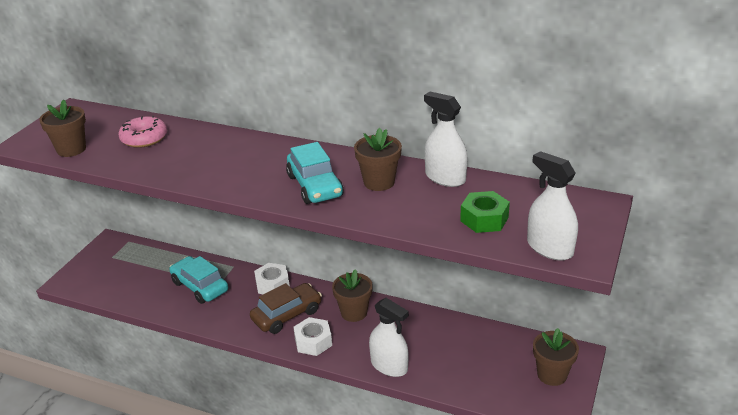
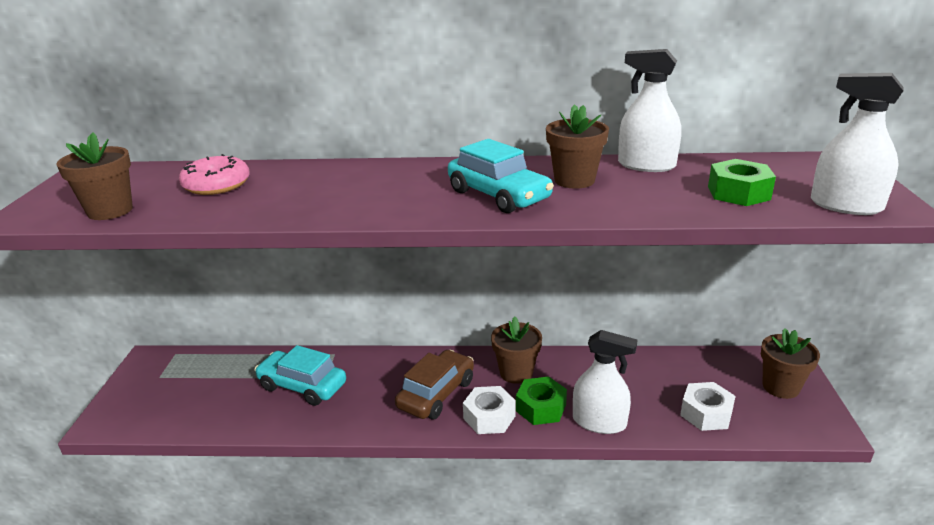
camera: 20 degrees left, 5 degrees down
white nut [254,263,290,294] -> white nut moved to [680,382,736,431]
none -> green nut [516,377,567,425]

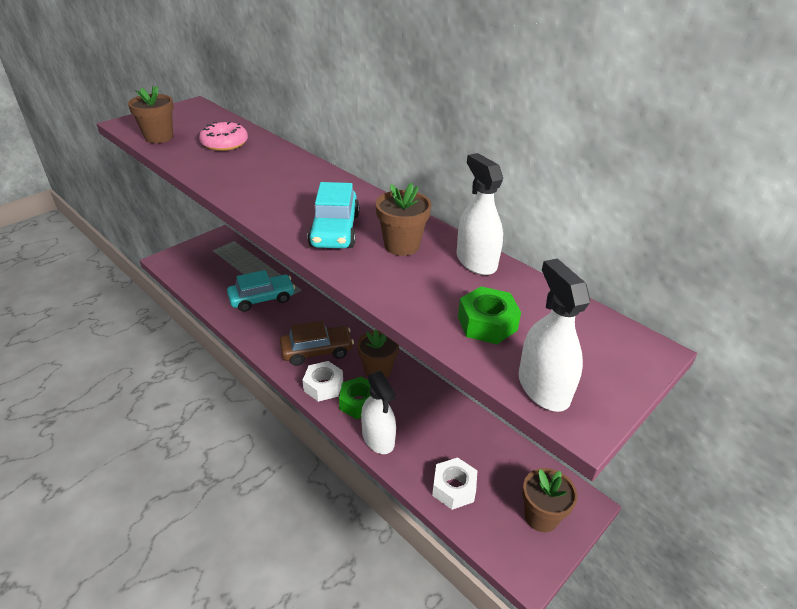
camera: 40 degrees right, 10 degrees up
turquoise car [254,345,346,406] -> turquoise car turned 90 degrees clockwise [227,270,295,312]

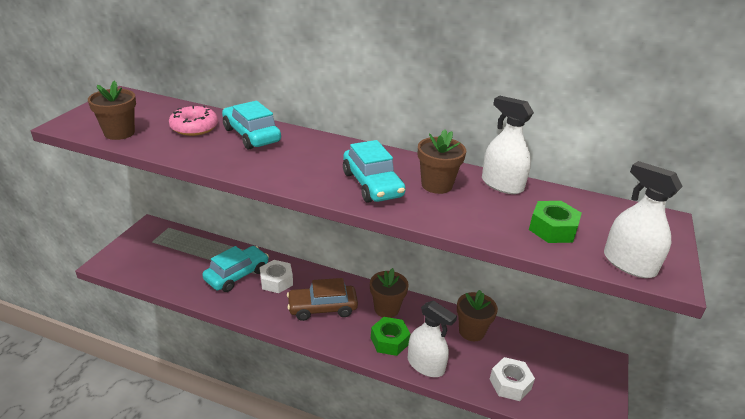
camera: 25 degrees left, 5 degrees down
brown car [280,321,354,366] -> brown car turned 150 degrees counterclockwise [287,278,358,321]
white nut [303,361,343,402] -> white nut moved to [260,260,293,293]
brown flower pot [522,468,577,532] -> brown flower pot moved to [457,290,498,341]
none -> turquoise car [222,101,281,149]

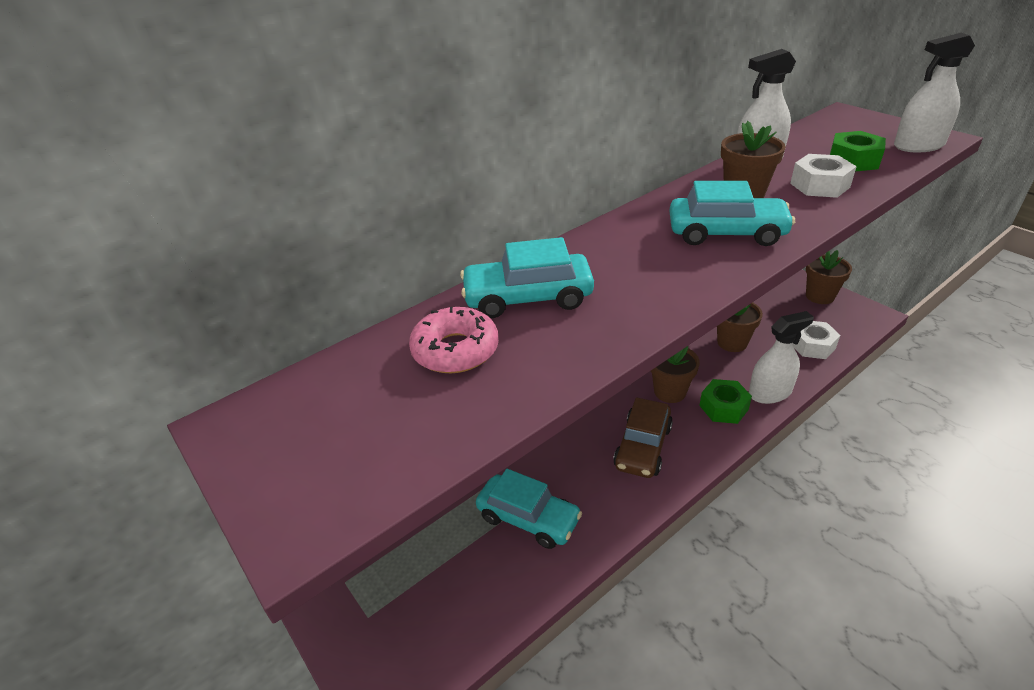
camera: 55 degrees left, 5 degrees up
brown flower pot [88,81,136,140] -> brown flower pot moved to [806,250,852,304]
turquoise car [202,246,269,292] -> turquoise car turned 135 degrees clockwise [476,469,582,549]
white nut [260,260,293,293] -> white nut moved to [790,154,857,198]

